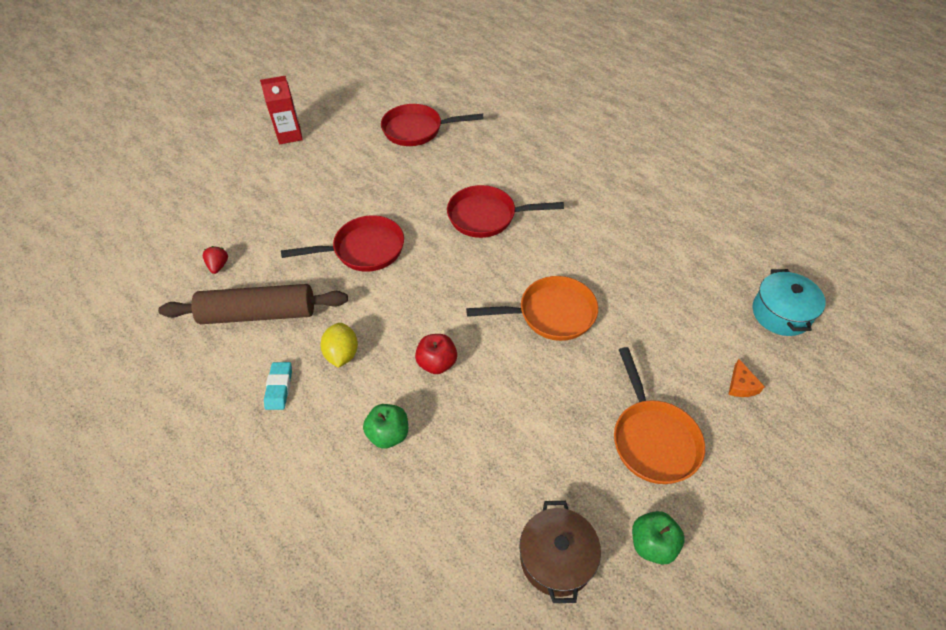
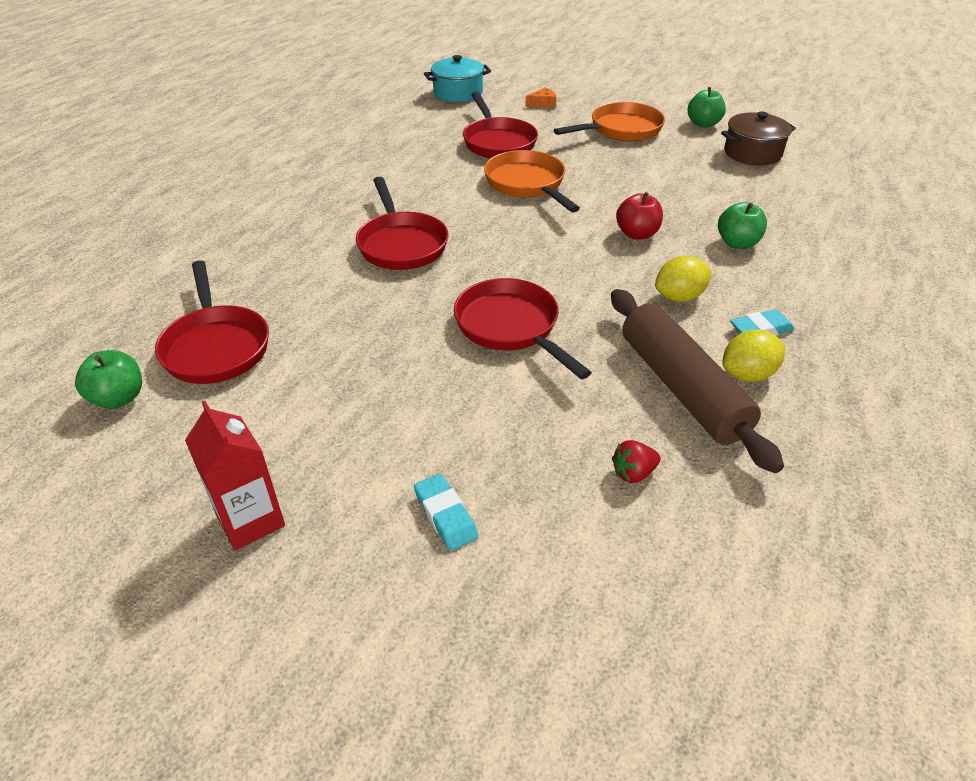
camera: 110 degrees left, 10 degrees down
none -> green apple [75,350,142,409]
none -> turquoise eraser [414,474,478,551]
none -> red pan [463,92,538,158]
none -> yellow lemon [722,330,785,382]

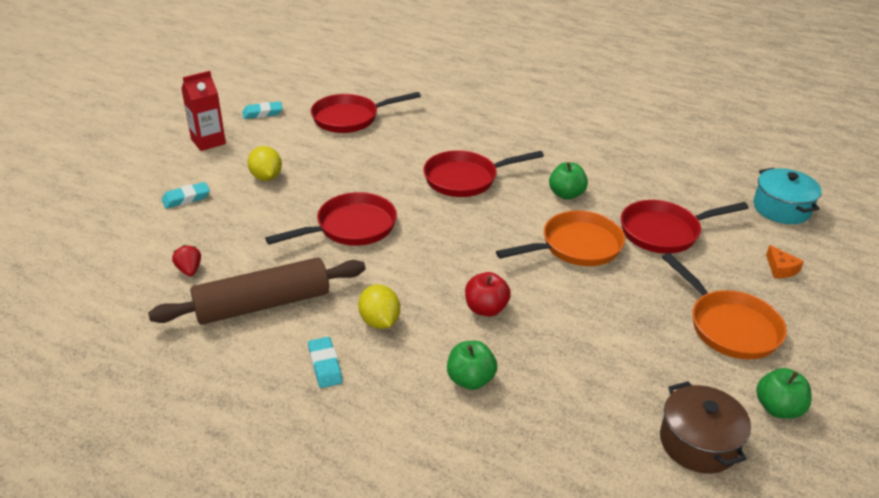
camera: 90 degrees right, 5 degrees down
green apple [75,350,142,409] -> green apple moved to [549,162,588,200]
yellow lemon [722,330,785,382] -> yellow lemon moved to [248,146,282,181]
none -> turquoise eraser [242,101,283,119]

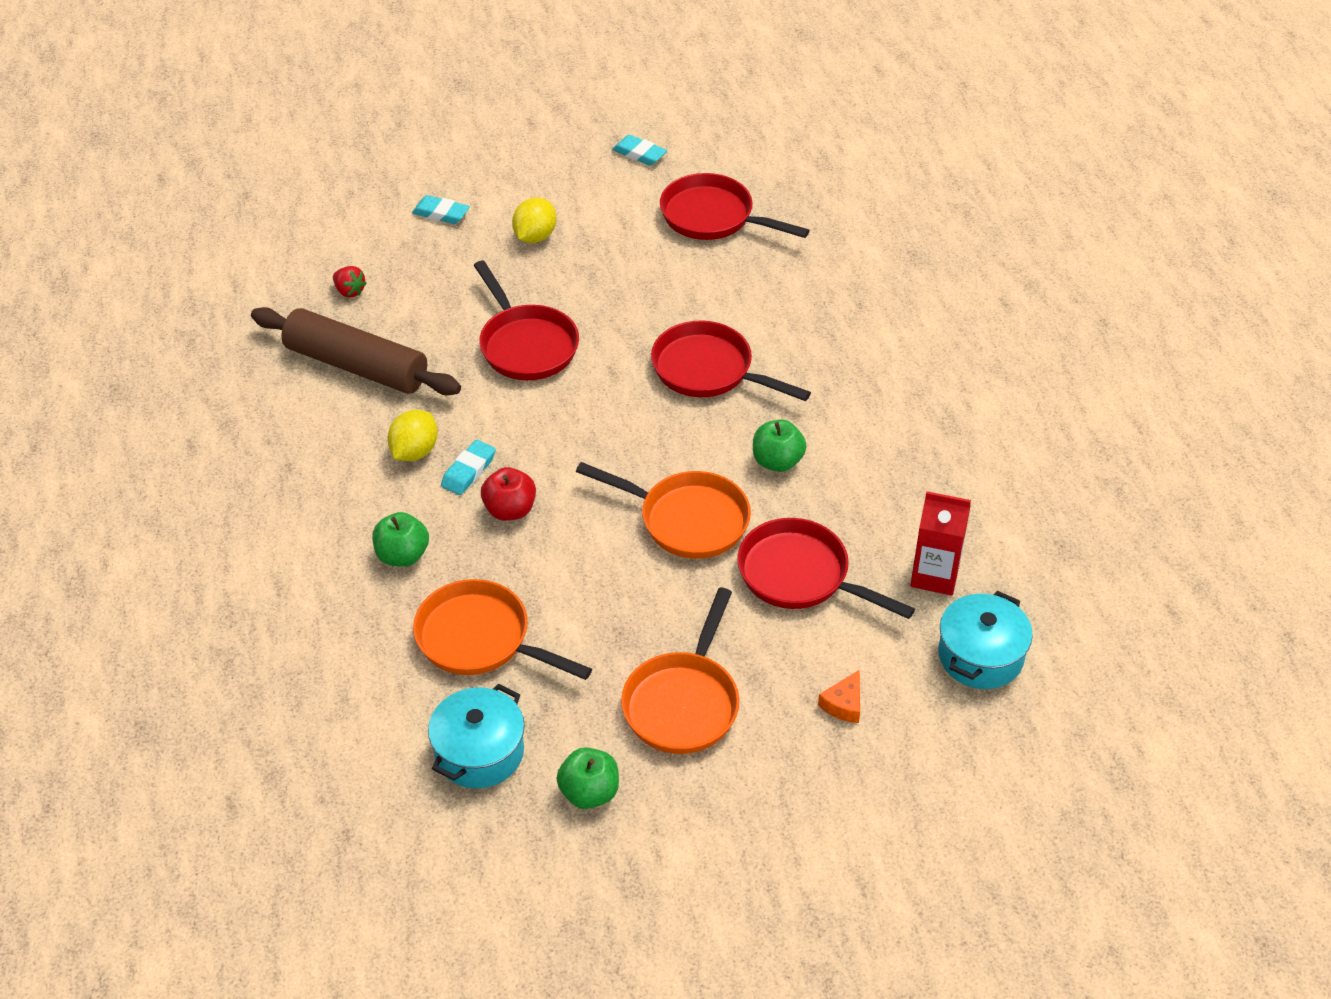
camera: 50 degrees right, 10 degrees up
red strawberry [172,245,201,276] -> red strawberry turned 105 degrees clockwise [333,266,367,298]
red carton [181,71,226,151] -> red carton moved to [910,491,971,596]
red pan [265,192,397,246] -> red pan turned 45 degrees clockwise [474,260,579,380]
turquoise eraser [308,337,343,388] -> turquoise eraser moved to [441,440,496,495]
brown pot [660,381,751,474] -> turquoise pot [428,684,525,788]
none -> orange pan [413,579,592,680]

